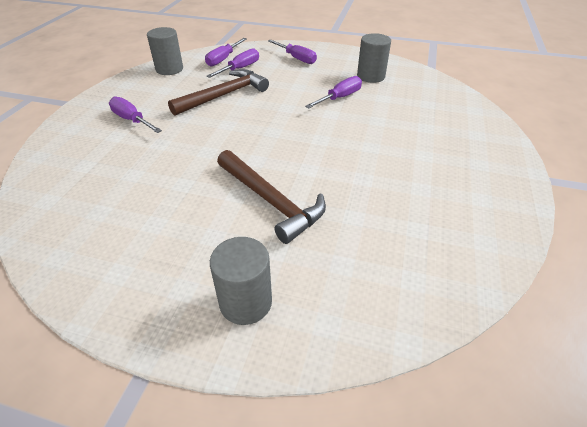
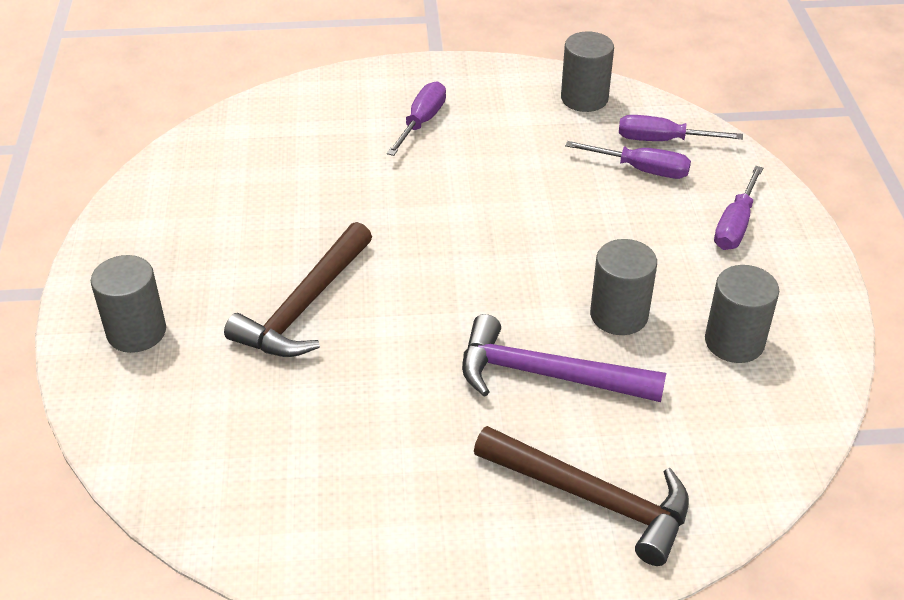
camera: 70 degrees right, 0 degrees up
brown hammer [168,69,269,116] -> brown hammer moved to [474,426,689,566]
purple screwdriver [305,76,362,108] -> grey cylinder [590,239,657,335]
none -> purple hammer [462,314,666,402]

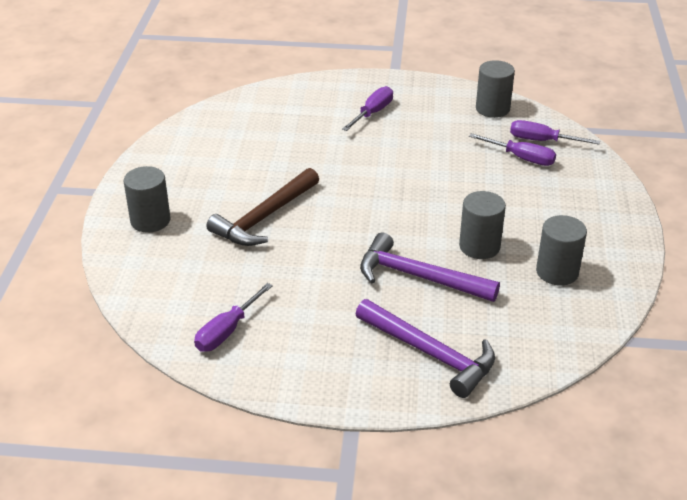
camera: 10 degrees right, 5 degrees down
brown hammer [474,426,689,566] -> purple hammer [356,299,495,398]
purple screwdriver [714,166,763,250] -> purple screwdriver moved to [194,283,273,352]

